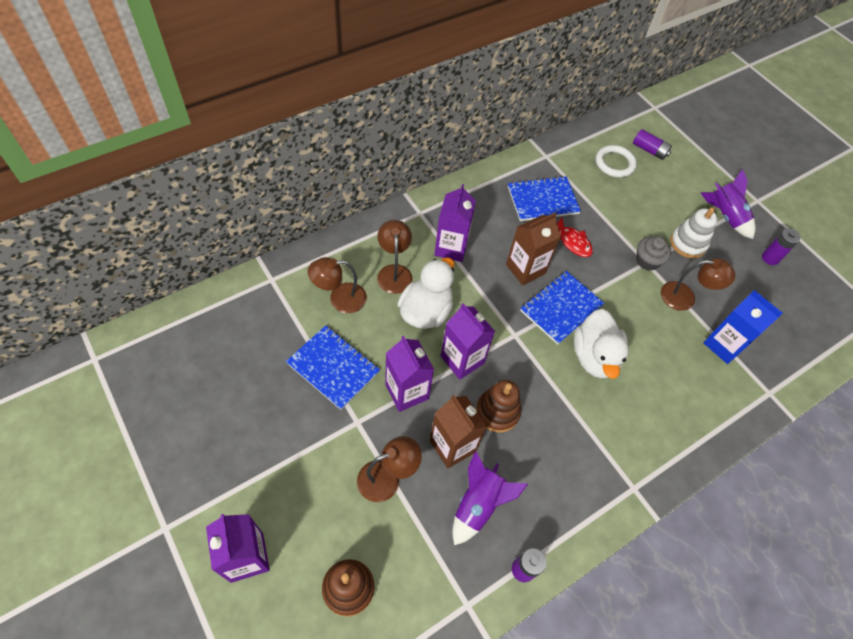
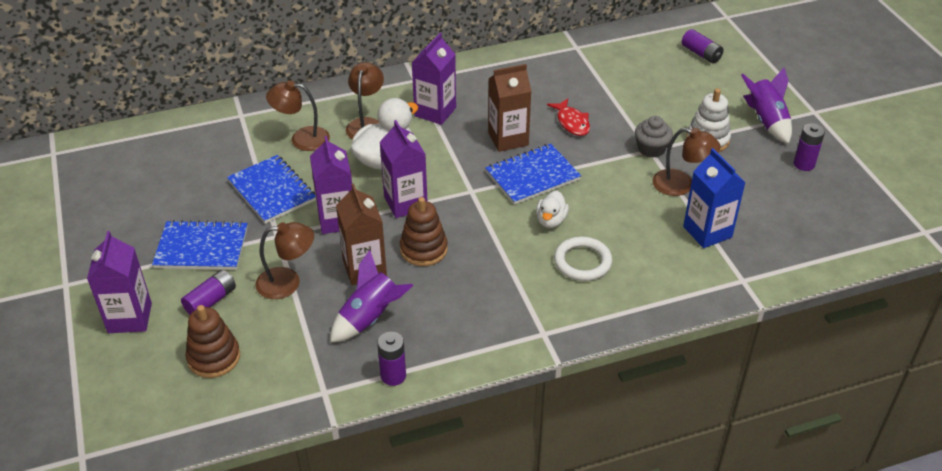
camera: 20 degrees right, 15 degrees down
blue notebook [508,176,581,221] -> blue notebook moved to [152,220,248,270]
white duck [574,309,629,379] -> white duck [536,191,569,228], size x0.56
white ring [596,145,637,178] -> white ring moved to [554,237,612,281]
none -> purple battery [181,270,236,314]

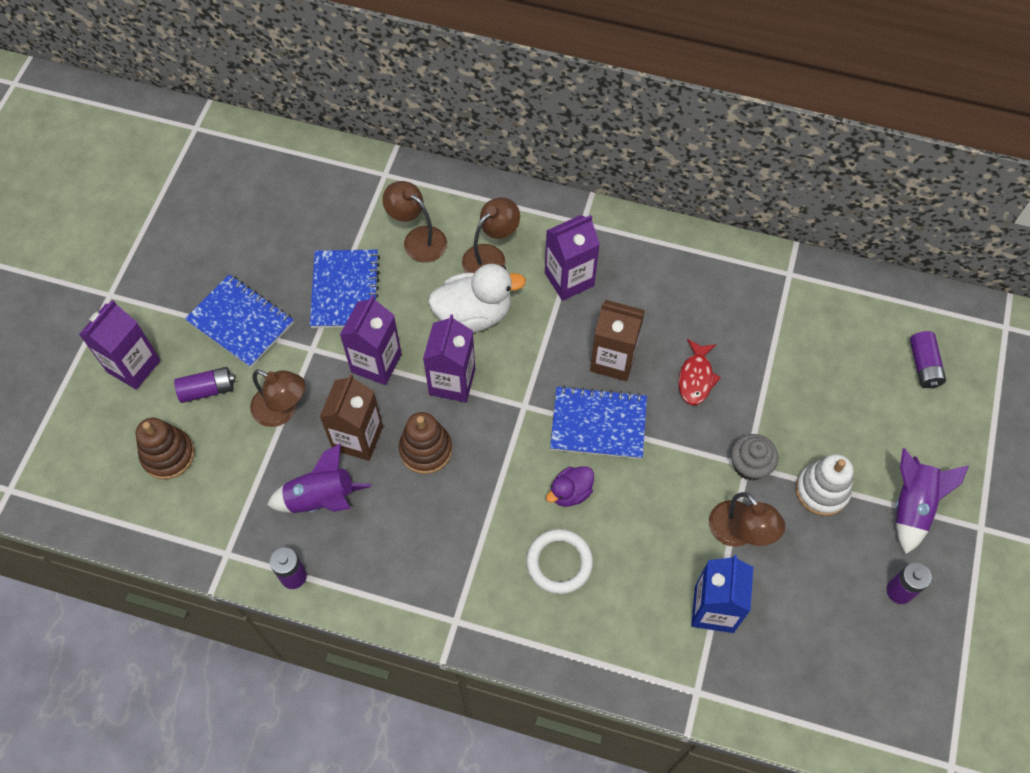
camera: 35 degrees right, 20 degrees up
white duck [536,191,569,228] -> purple duck [546,466,594,507]

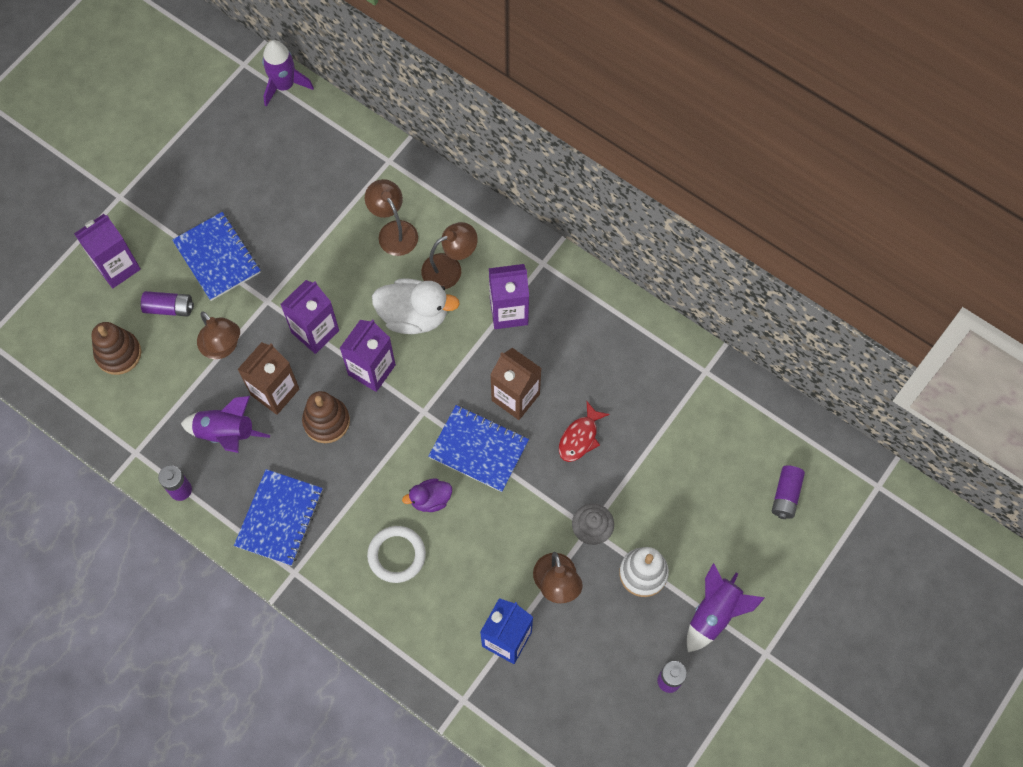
camera: 20 degrees right, 5 degrees up
blue notebook [310,250,380,328] -> blue notebook moved to [234,469,323,566]
none -> purple rocket [262,40,314,107]

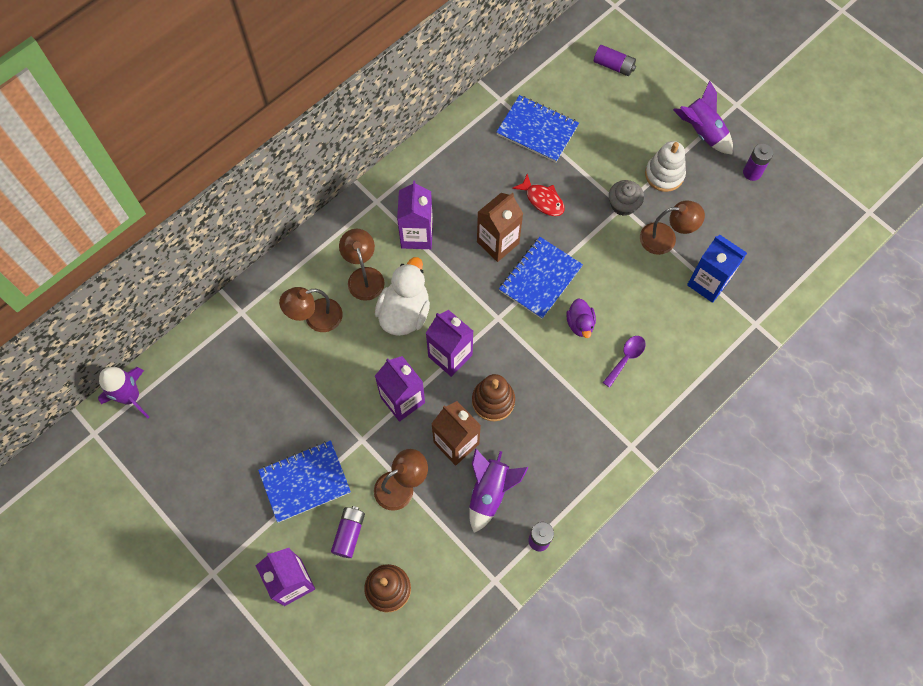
camera: 80 degrees left, 0 degrees up
blue notebook [234,469,323,566] -> blue notebook moved to [496,95,579,162]
white ring [367,526,426,583] -> purple spoon [603,336,646,388]

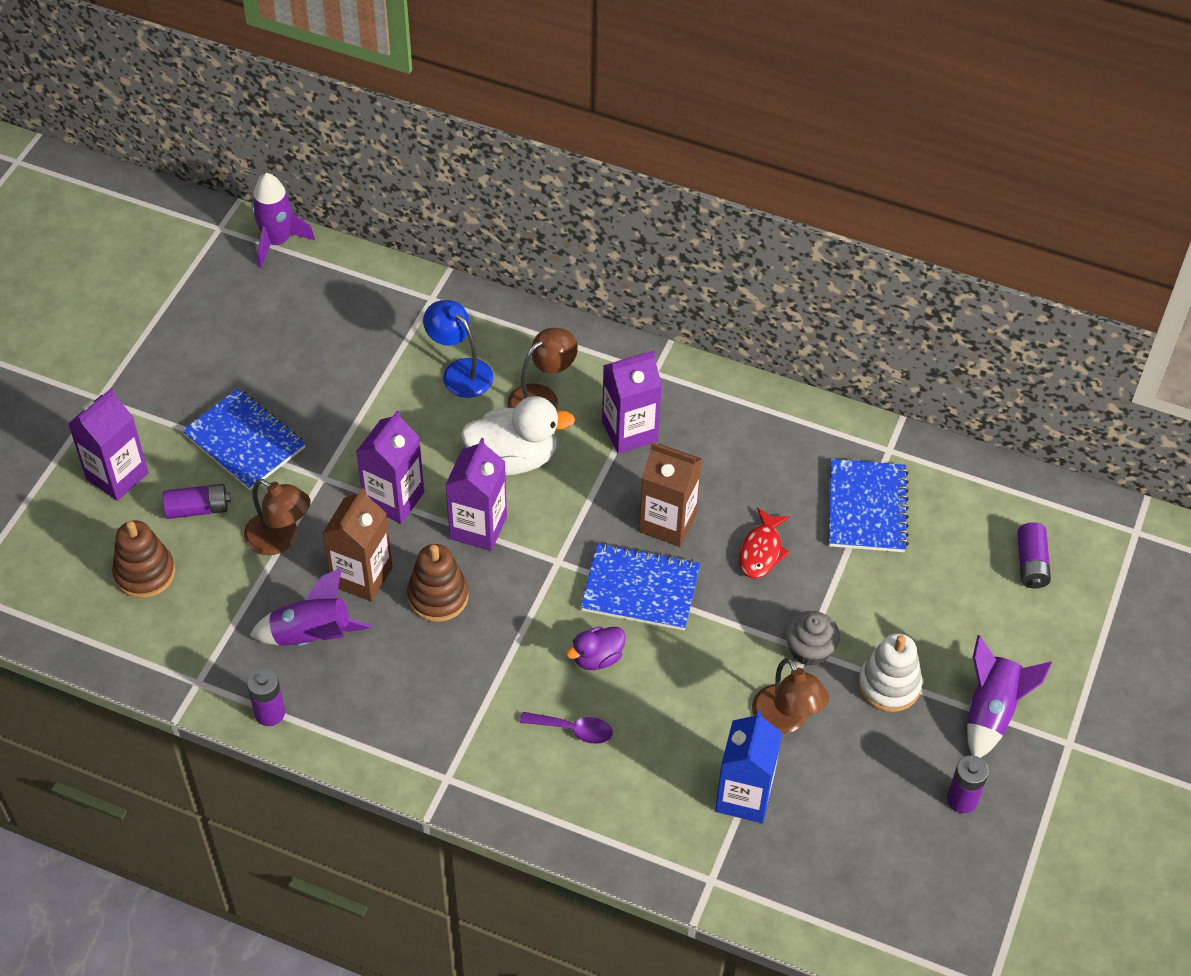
camera: 65 degrees right, 15 degrees down
brown lamp [279,287,343,332] -> blue lamp [423,300,494,398]

